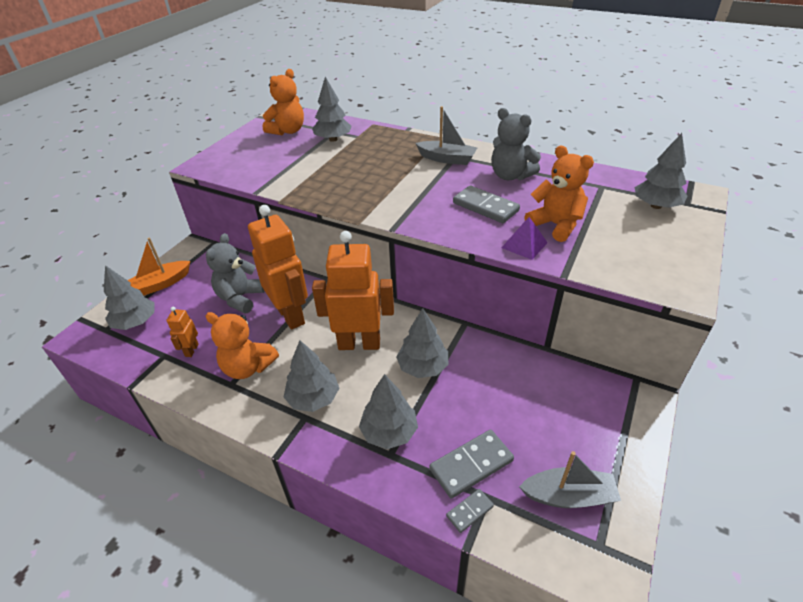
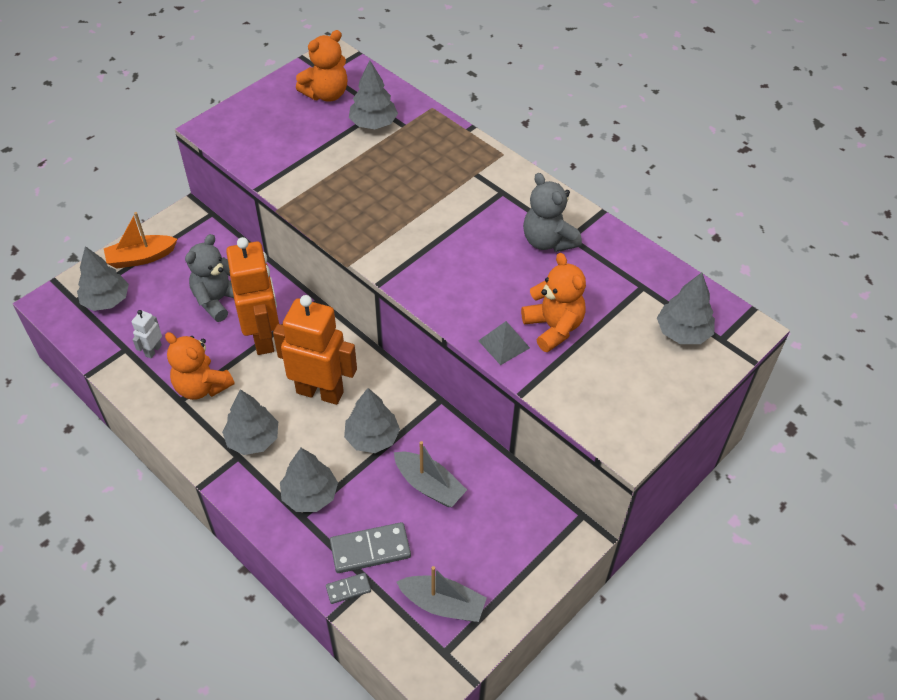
camera: 15 degrees right, 10 degrees up
orange robot [166,307,199,357] -> white robot [132,310,162,358]
grey boat [416,106,477,165] -> grey boat moved to [394,441,467,507]
grey domino [453,186,520,223] -> none
purple pyramid [502,217,548,260] -> grey pyramid [478,321,530,365]

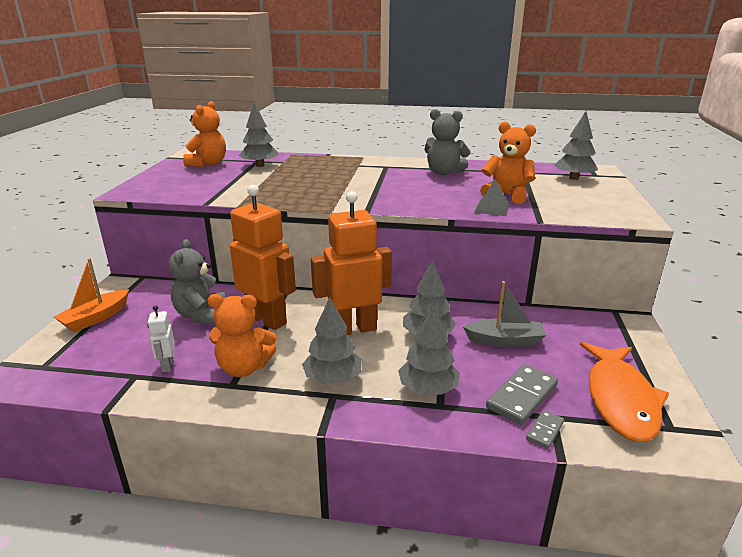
camera: 35 degrees left, 25 degrees down
grey tree [77,246,129,311] -> none
grey boat [397,566,487,622] -> orange fish [580,342,669,442]

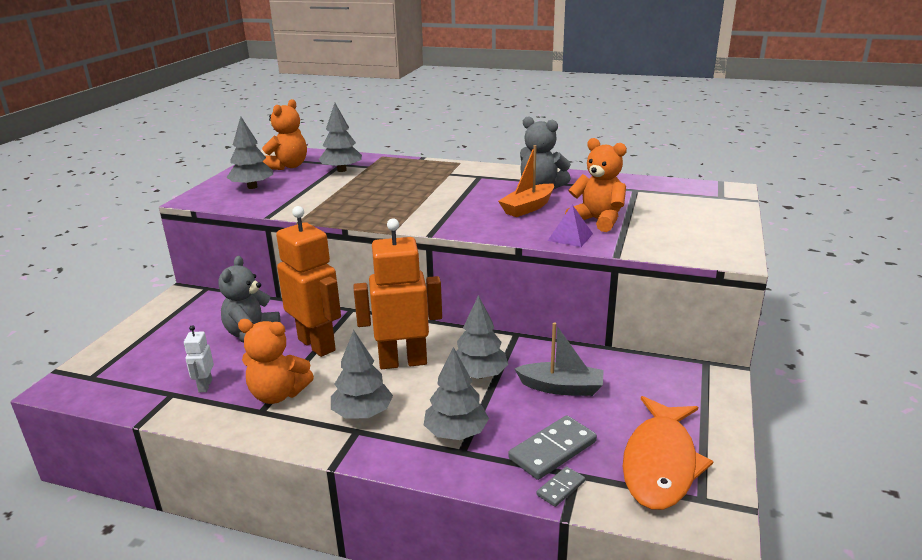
camera: 10 degrees right, 0 degrees up
orange boat [54,258,129,332] -> orange boat moved to [498,145,554,217]
grey pyramid [474,179,509,216] -> purple pyramid [548,204,593,247]
grey tree [554,111,598,180] -> grey tree moved to [226,116,273,189]

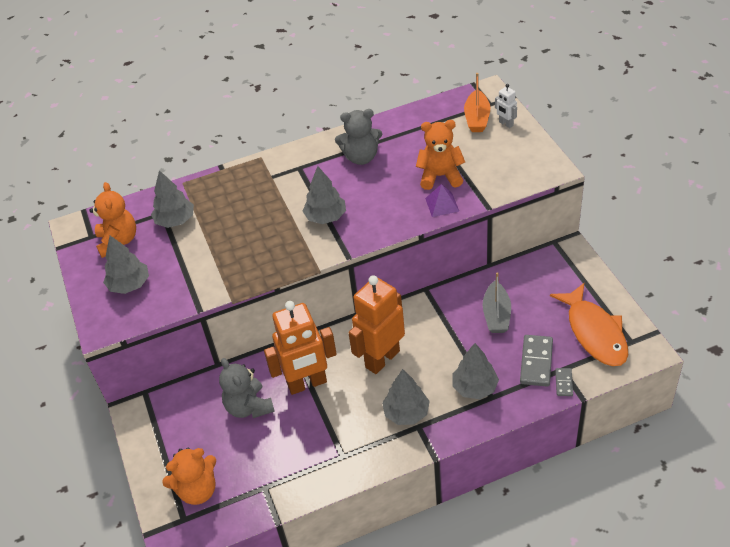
camera: 35 degrees left, 20 degrees up
white robot [184,325,214,392] -> white robot moved to [495,84,517,128]
orange teddy bear [238,319,314,404] -> orange teddy bear moved to [162,448,216,505]
orange robot [276,206,341,357] -> orange robot turned 150 degrees clockwise [264,301,337,395]
grey tree [456,295,509,379] -> grey tree moved to [303,166,346,224]
orange boat [498,145,554,217] -> orange boat moved to [464,73,490,132]
grey boat [514,322,604,396] -> grey boat turned 120 degrees clockwise [483,272,511,333]

